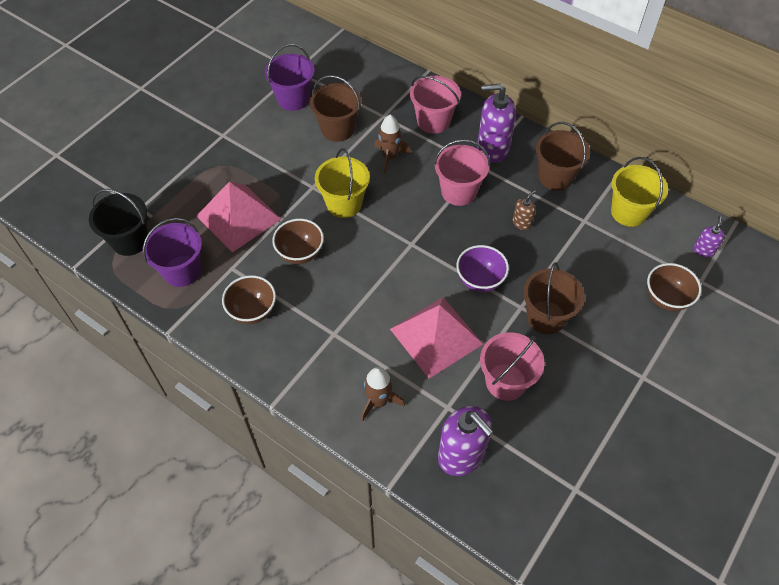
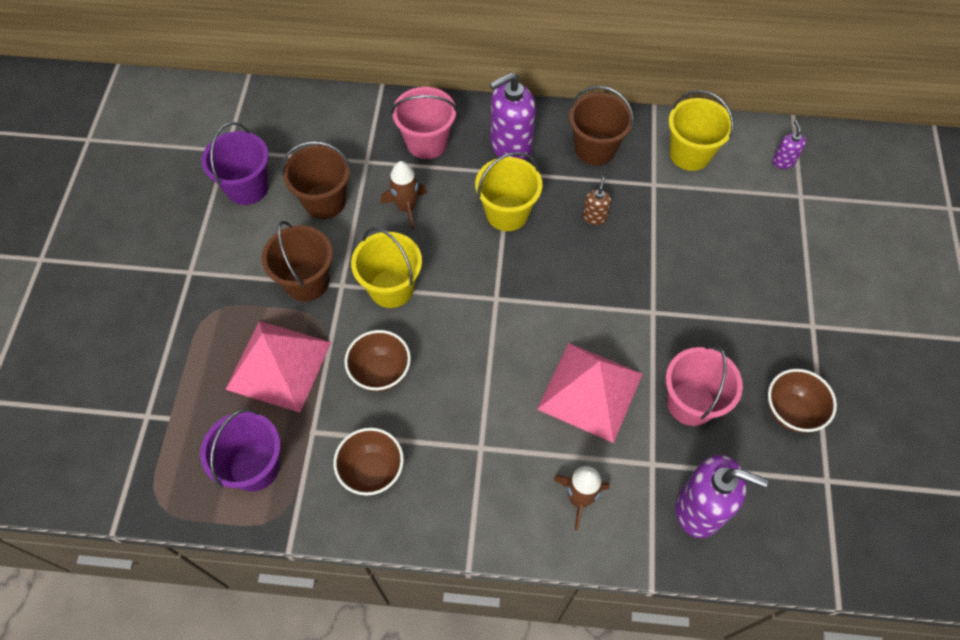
camera: 30 degrees left, 5 degrees up
black bucket [89,189,148,256] -> none
pink bucket [434,139,490,206] -> yellow bucket [475,152,542,231]
purple bowl [456,245,509,292] -> none
brown bucket [523,262,585,334] -> brown bucket moved to [262,221,333,302]
brown bowl [647,263,702,311] -> brown bowl moved to [768,369,837,433]

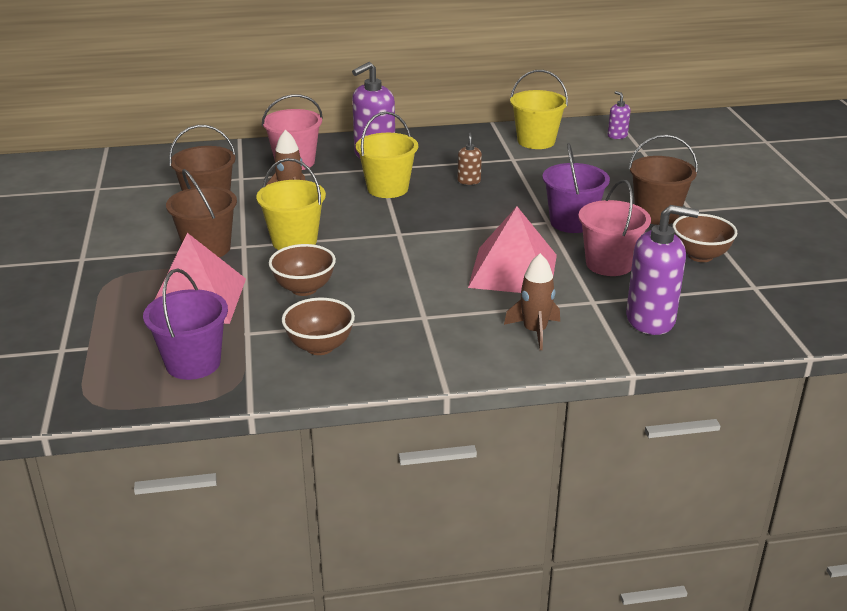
camera: 15 degrees left, 30 degrees down
purple bucket [202,122,269,205] -> purple bucket moved to [542,143,610,233]
brown bucket [569,86,634,165] -> brown bucket moved to [628,135,698,225]

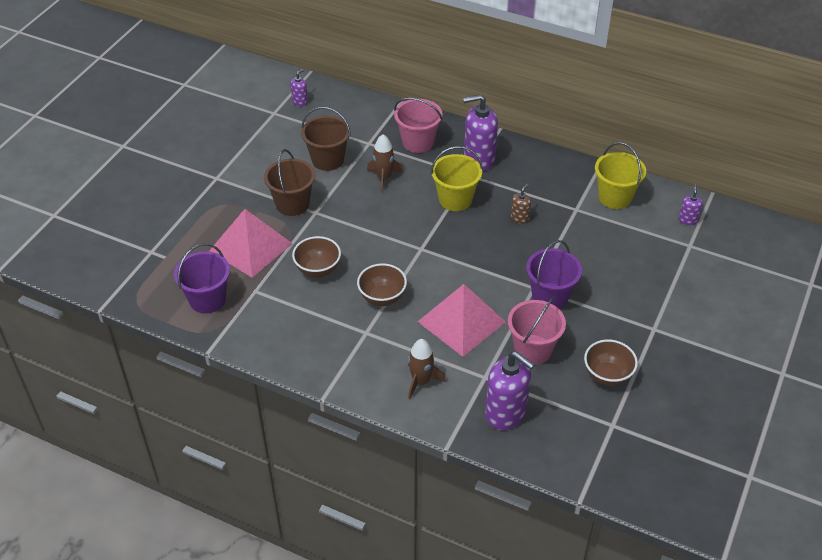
camera: 35 degrees right, 15 degrees up
yellow bucket [256,158,326,250] -> none
brown bowl [282,298,355,355] -> brown bowl moved to [357,263,407,306]
brown bucket [628,135,698,225] -> none
none -> purple soap dispenser [290,69,308,106]

